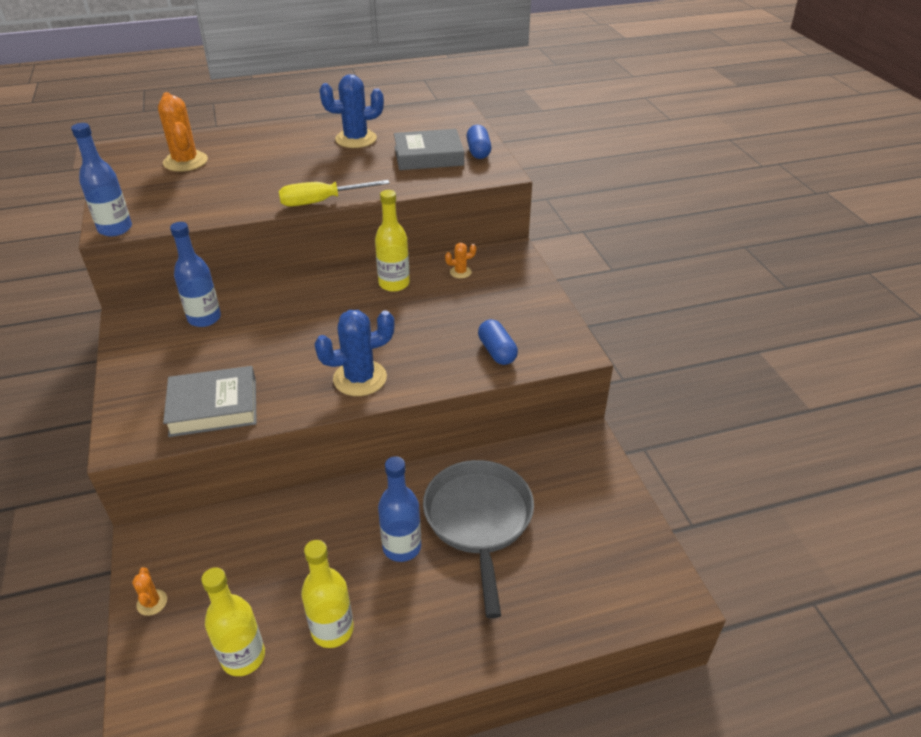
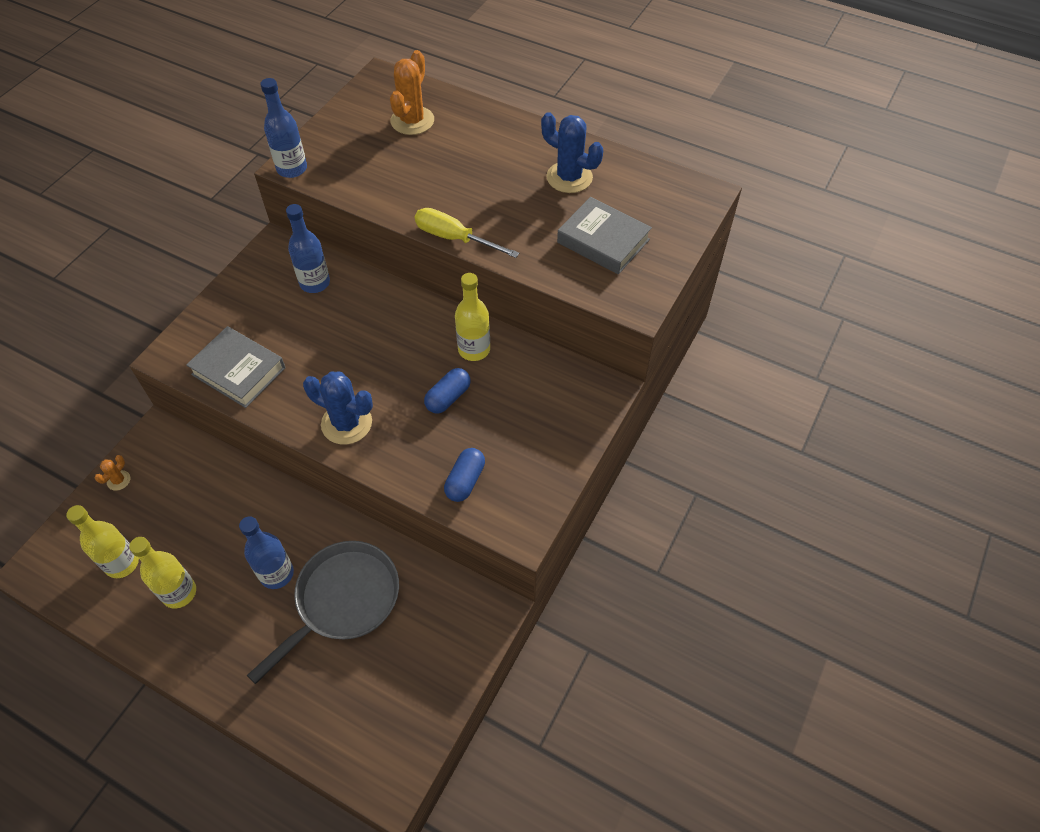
camera: 45 degrees right, 15 degrees up
orange cactus [445,243,476,278] -> none
blue capsule [466,125,491,159] -> blue capsule moved to [424,368,471,414]

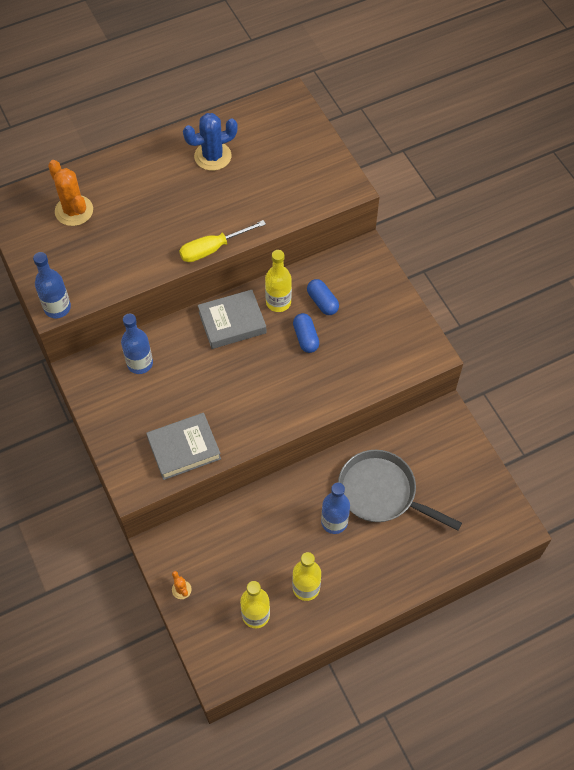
camera: 55 degrees left, 5 degrees up
grey pan [247,541,399,684] -> grey pan turned 45 degrees counterclockwise [338,450,462,531]
blue cactus [303,371,373,445] -> none
blue capsule [444,448,485,502] -> blue capsule moved to [307,279,339,315]
grey book [557,197,652,275] -> grey book moved to [198,290,267,349]

